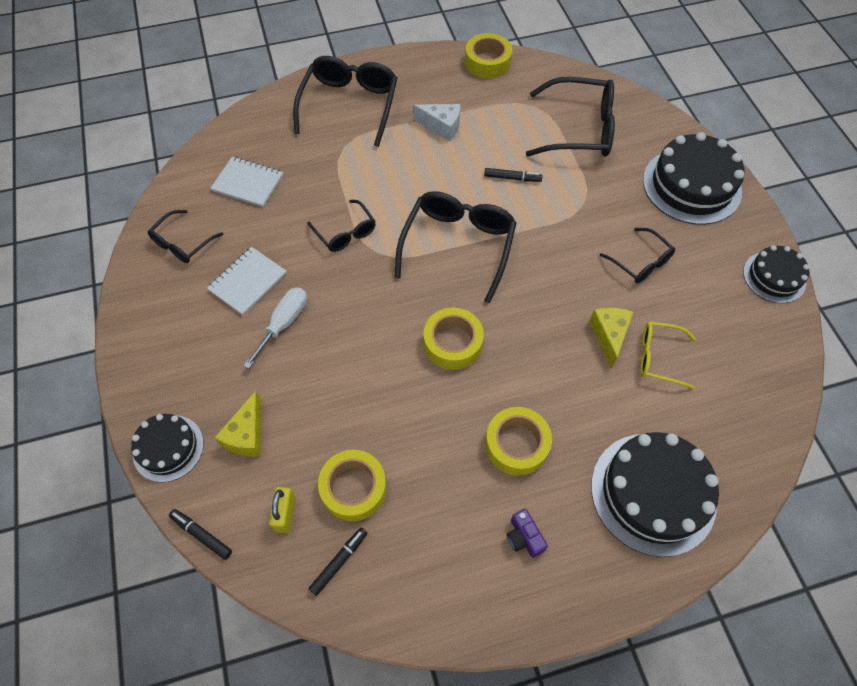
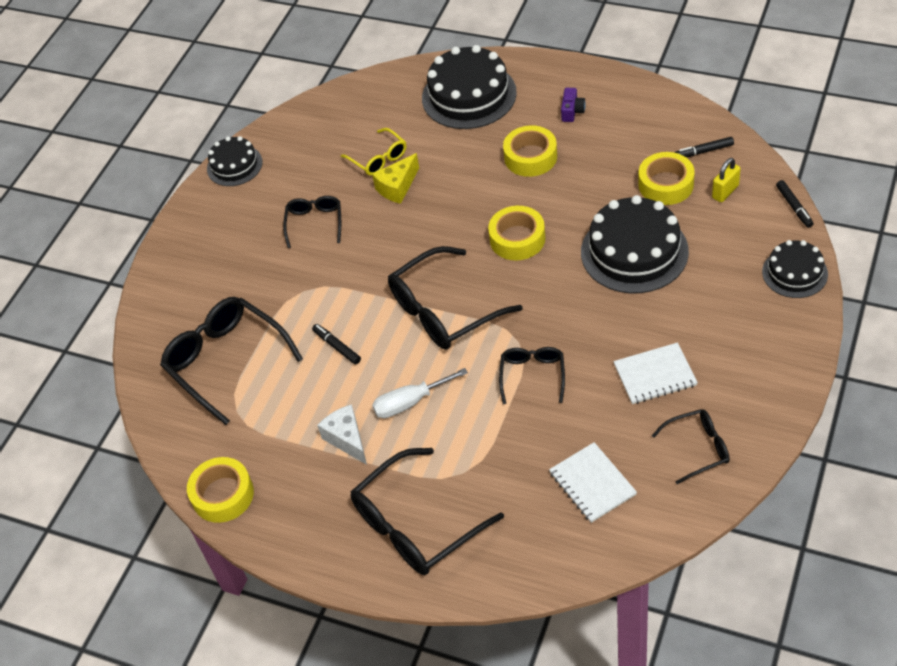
camera: 135 degrees left, 10 degrees down
yellow cheese [214,391,261,457] -> none
white screwdriver [243,287,307,369] -> white screwdriver moved to [372,368,468,418]
black cake [643,132,744,225] -> black cake moved to [581,195,689,293]

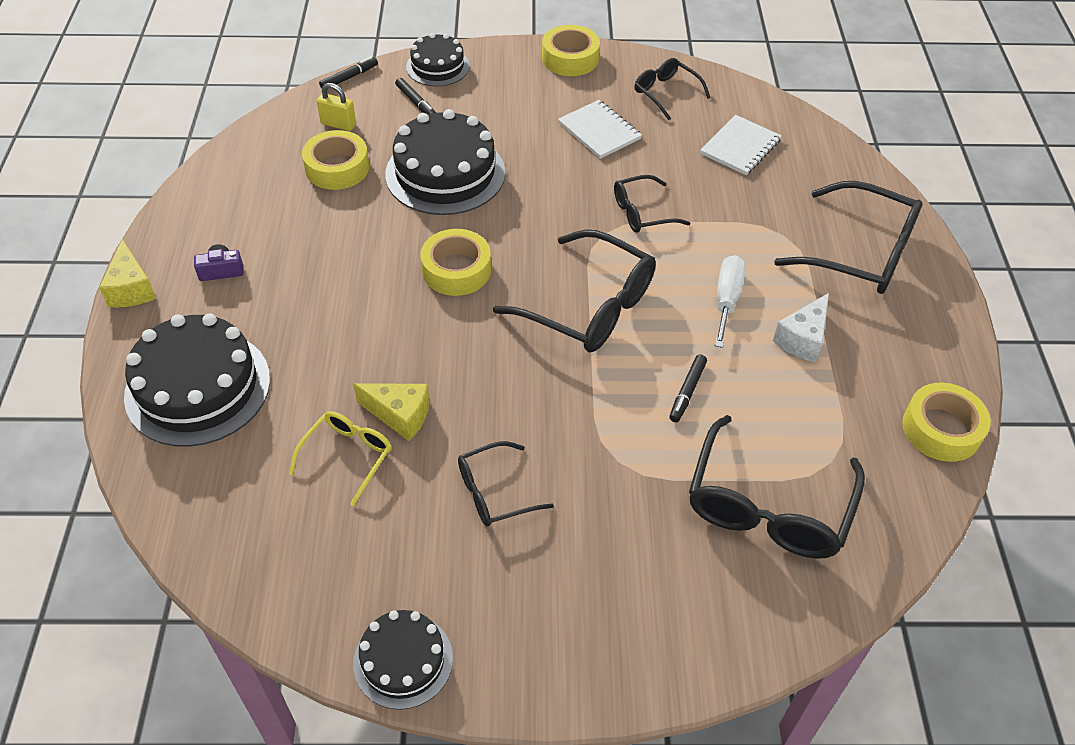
camera: 120 degrees left, 0 degrees up
white screwdriver [372,368,468,418] -> white screwdriver turned 120 degrees counterclockwise [715,255,746,348]
yellow tape [503,125,557,177] -> yellow tape moved to [542,25,600,76]
black marker [675,137,734,157] -> black marker moved to [395,78,436,114]
none -> yellow cheese [99,239,156,307]

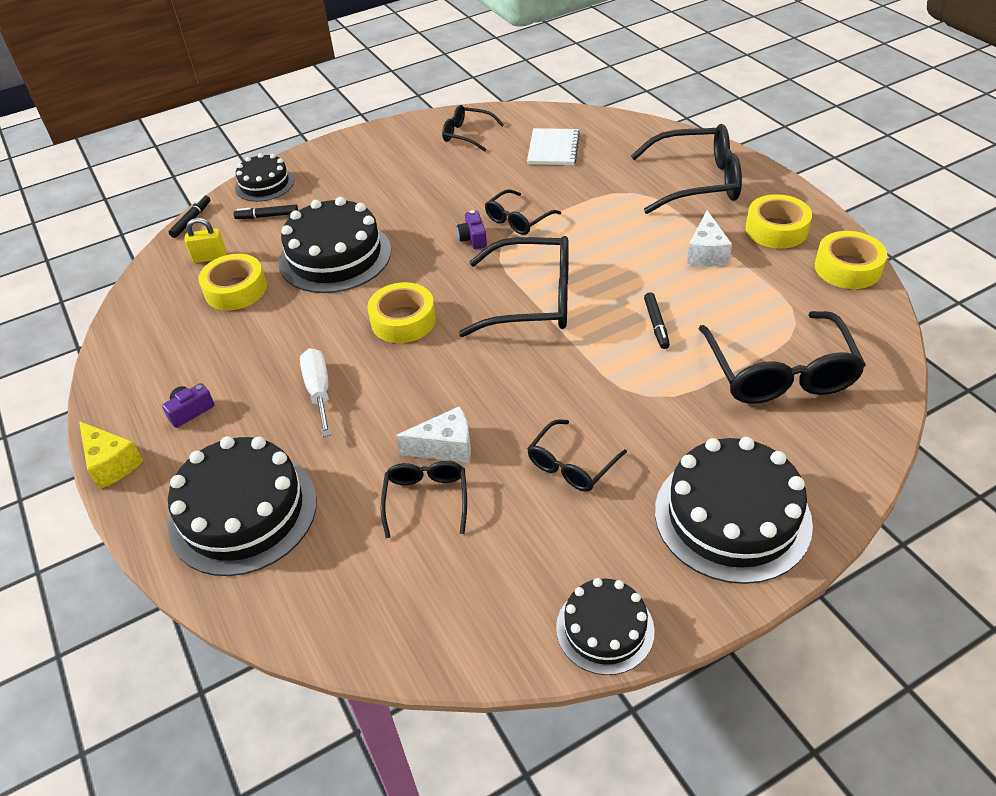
camera: 25 degrees left, 5 degrees down
yellow glasses [289,411,392,506] -> black glasses [381,461,467,538]
yellow cheese [353,383,430,441] -> white cheese [396,406,471,463]
black marker [395,78,436,114] -> black marker turned 150 degrees clockwise [234,205,298,219]
yellow tape [542,25,600,76] -> yellow tape moved to [745,194,812,249]
white notebook [558,100,642,159] -> none
white screwdriver [715,255,746,348] -> white screwdriver moved to [300,348,331,437]
none -> purple camera [457,210,487,249]
none -> black cake [655,437,813,584]

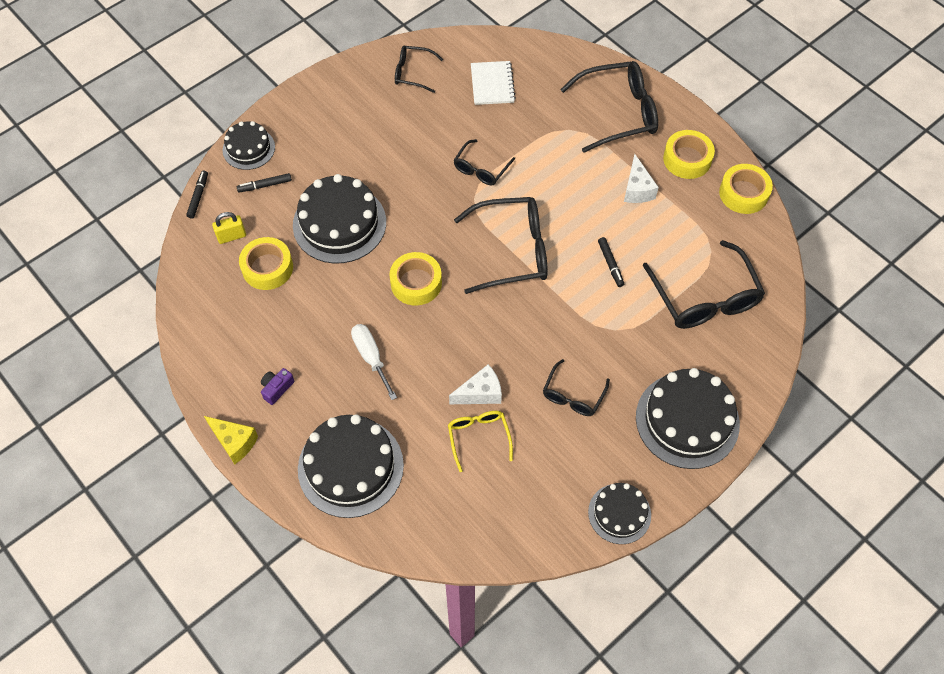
camera: 15 degrees left, 15 degrees up
black glasses [381,461,467,538] -> yellow glasses [448,411,513,472]
purple camera [457,210,487,249] -> none

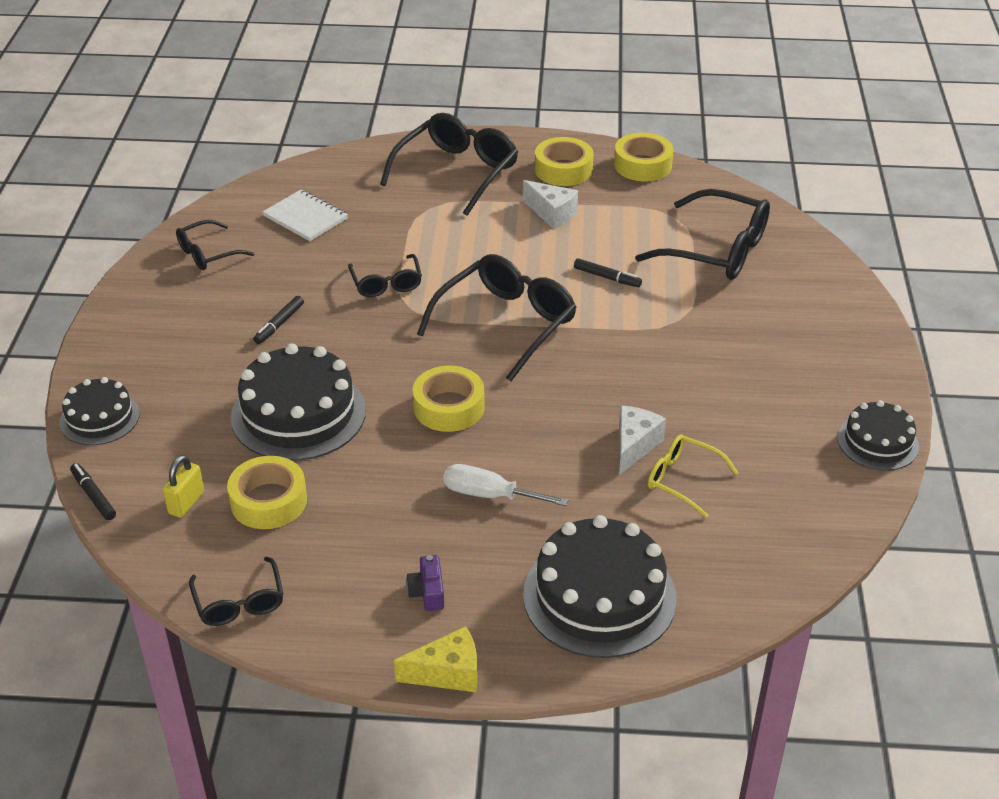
camera: 45 degrees left, 20 degrees down
black marker [237,173,292,192] -> black marker moved to [253,296,304,344]
black glasses [543,359,610,416] -> black glasses moved to [189,557,283,626]
black cake [636,368,740,469] -> none

